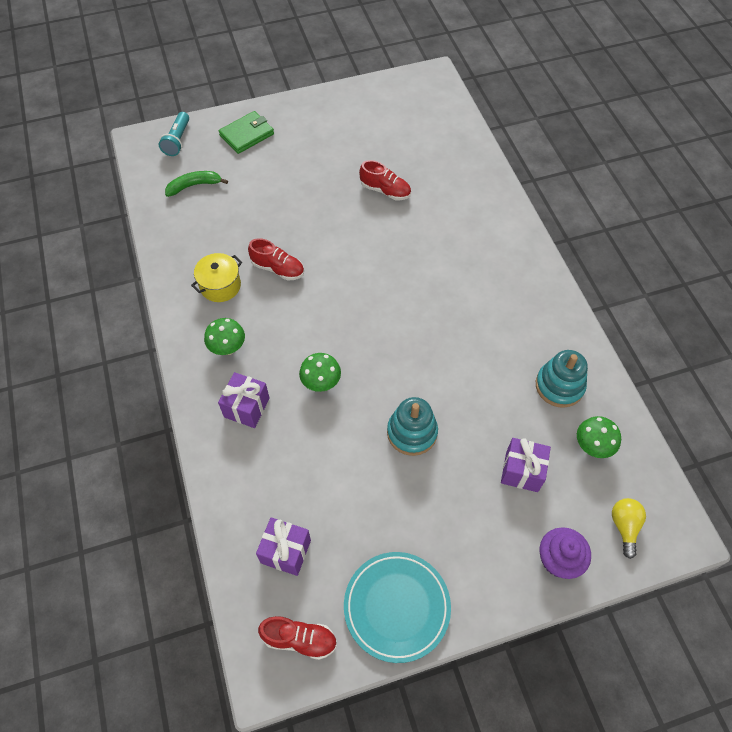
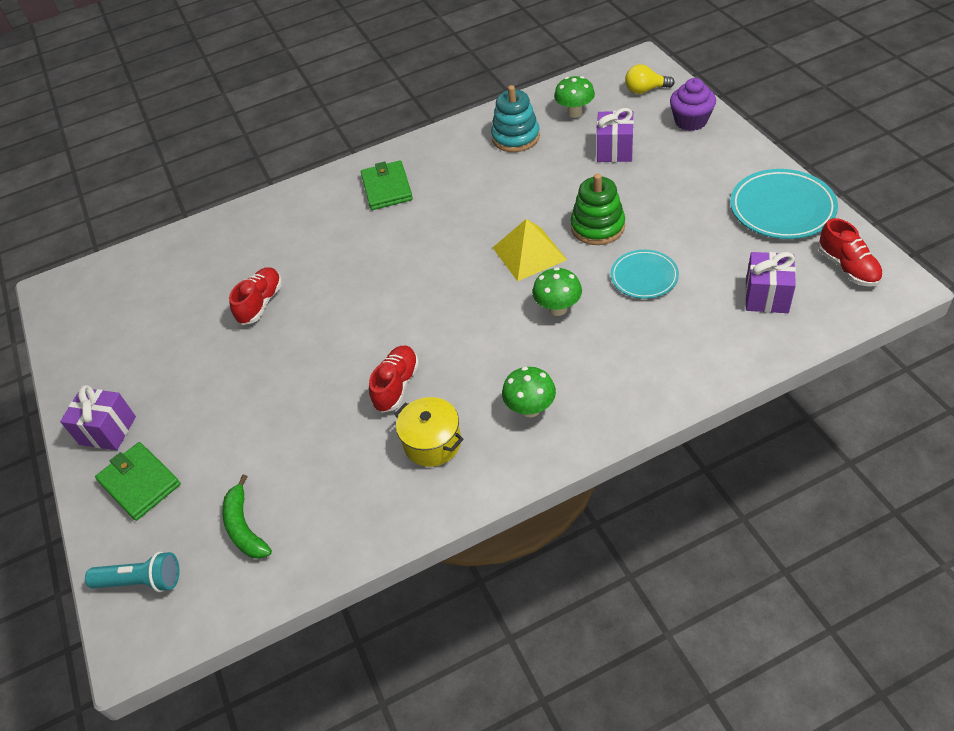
camera: 90 degrees left, 10 degrees down
purple gift [218,372,270,428] -> purple gift moved to [60,385,136,450]
red shoe [258,616,337,660] -> red shoe turned 150 degrees clockwise [818,218,883,287]
turquoise stacking toy [387,397,438,456] -> green stacking toy [571,173,625,245]
none -> green wallet [361,160,413,210]
none -> yellow pyramid [493,219,567,281]
none -> turquoise plate [610,250,679,299]

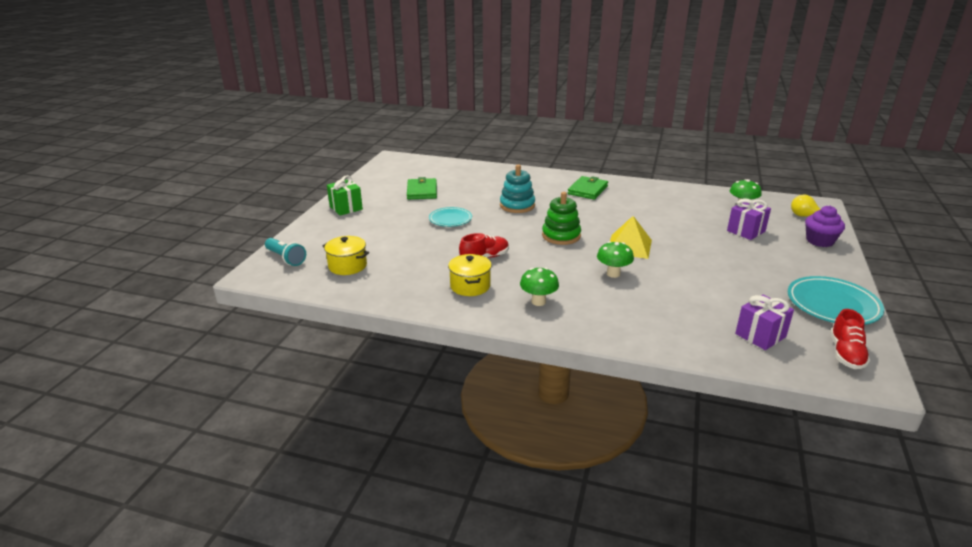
camera: 35 degrees right, 20 degrees down
purple gift [60,385,136,450] -> green gift [327,175,363,216]
green wallet [95,442,181,521] -> green wallet moved to [407,177,437,199]
green banana [222,475,272,559] -> yellow pot [322,236,369,275]
red shoe [229,267,282,325] -> none
turquoise stacking toy [491,85,540,152] -> turquoise stacking toy moved to [500,165,535,213]
green stacking toy [571,173,625,245] -> green stacking toy moved to [542,192,581,245]
turquoise plate [610,250,679,299] -> turquoise plate moved to [429,207,472,227]

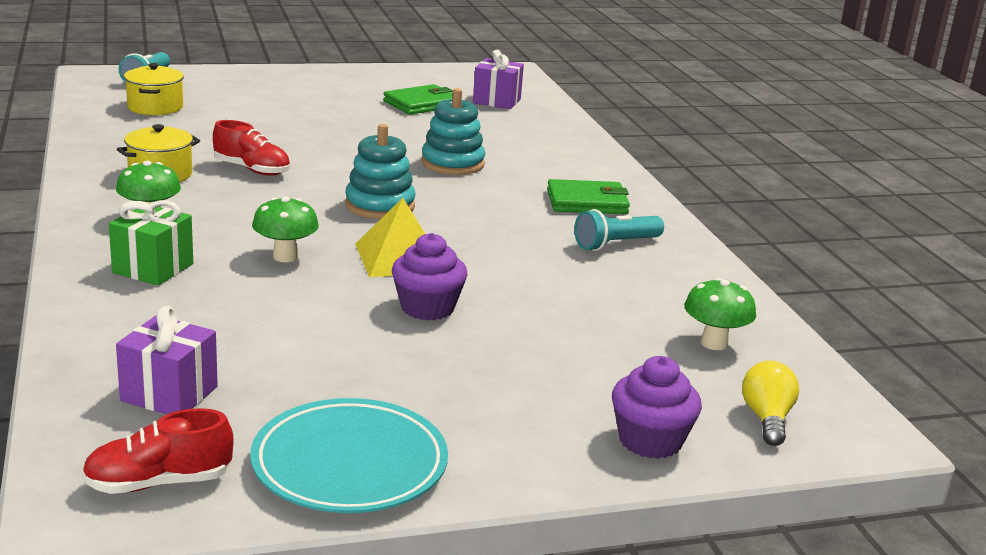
camera: 55 degrees right, 5 degrees down
green gift [327,175,363,216] -> green gift moved to [109,200,193,286]
turquoise plate [429,207,472,227] -> none
green stacking toy [542,192,581,245] -> turquoise stacking toy [345,124,416,219]
purple gift [727,198,771,240] -> purple gift moved to [473,50,524,109]
none -> purple cupcake [392,233,467,321]
none -> turquoise flashlight [574,209,664,251]

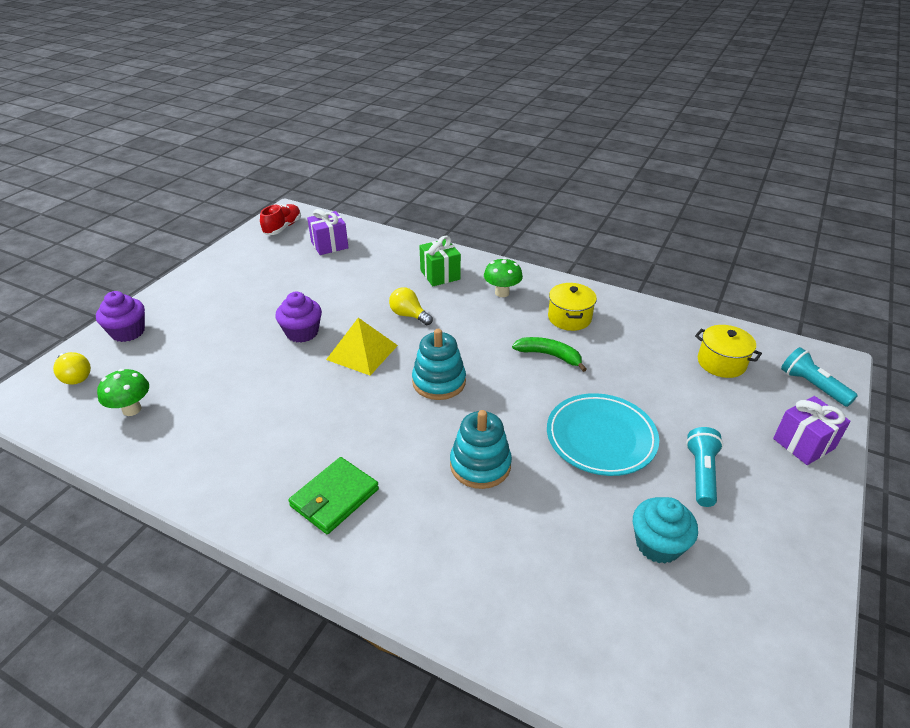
camera: 135 degrees right, 15 degrees up
red shoe [213,120,290,176] -> green banana [512,337,587,372]
turquoise plate [250,398,448,513] -> turquoise plate moved to [547,393,659,476]
green mushroom [252,196,319,262] -> yellow light bulb [389,287,433,325]
green wallet [383,84,453,115] -> turquoise cupcake [633,497,698,564]
purple gift [473,50,524,109] -> purple gift moved to [773,396,851,465]
turquoise flashlight [574,209,664,251] -> turquoise flashlight moved to [686,427,723,507]

